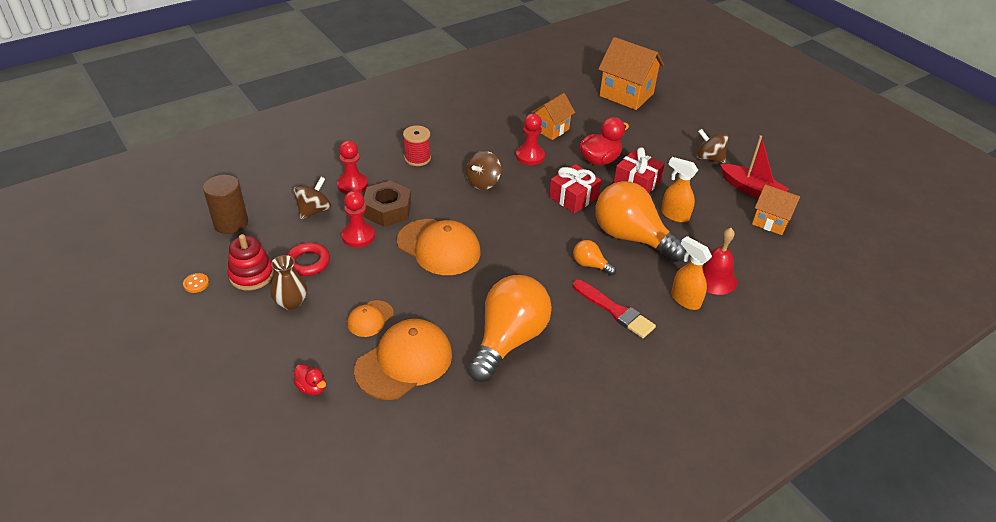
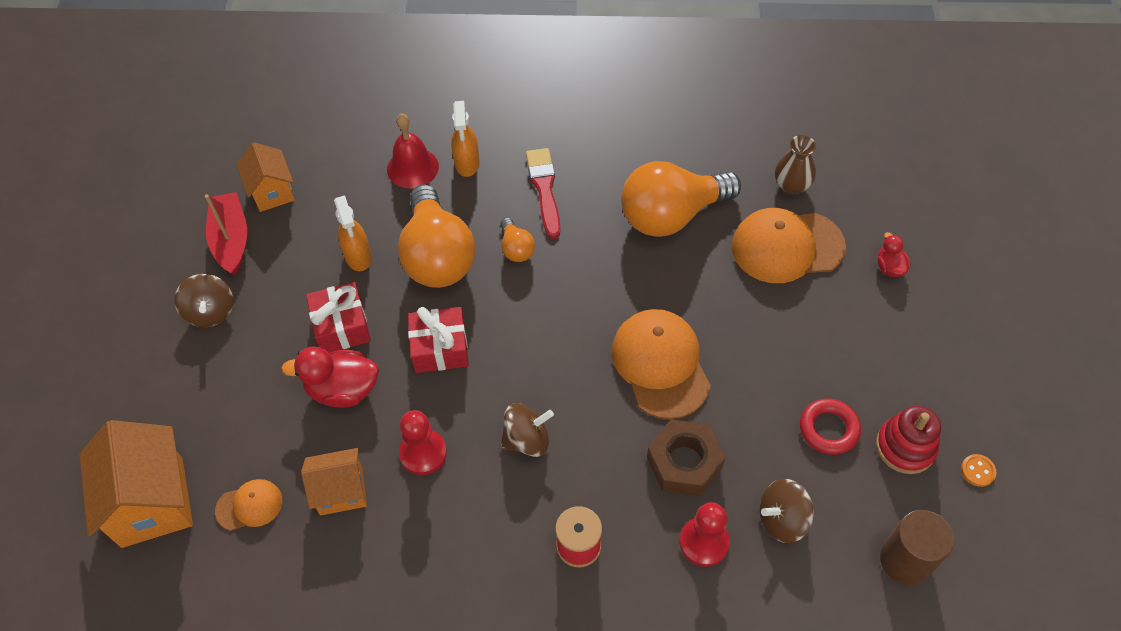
camera: 140 degrees left, 15 degrees up
brown vase [270,255,307,310] -> brown vase moved to [775,135,816,195]
red pawn [341,191,375,248] -> none
orange cap [347,300,394,337] -> orange cap moved to [215,479,282,531]

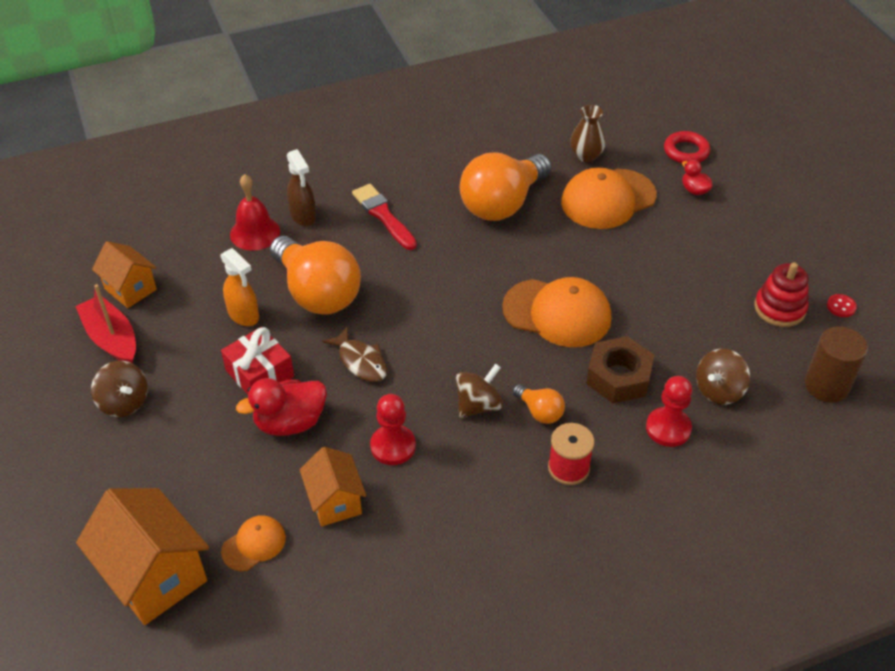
camera: 25 degrees left, 10 degrees down
orange house [301,448,367,515] -> orange house turned 75 degrees counterclockwise [300,447,366,526]
red gift [408,307,469,373] -> brown fish [322,327,387,382]
orange spray bottle [451,101,479,177] -> brown spray bottle [287,149,316,226]
orange light bulb [501,217,535,262] -> orange light bulb moved to [513,384,565,424]
orange cap [611,309,711,419] -> orange cap turned 150 degrees clockwise [502,277,611,347]
red ring [800,398,861,455] -> red ring moved to [664,131,710,163]
orange button [961,454,996,487] -> red button [827,294,857,317]

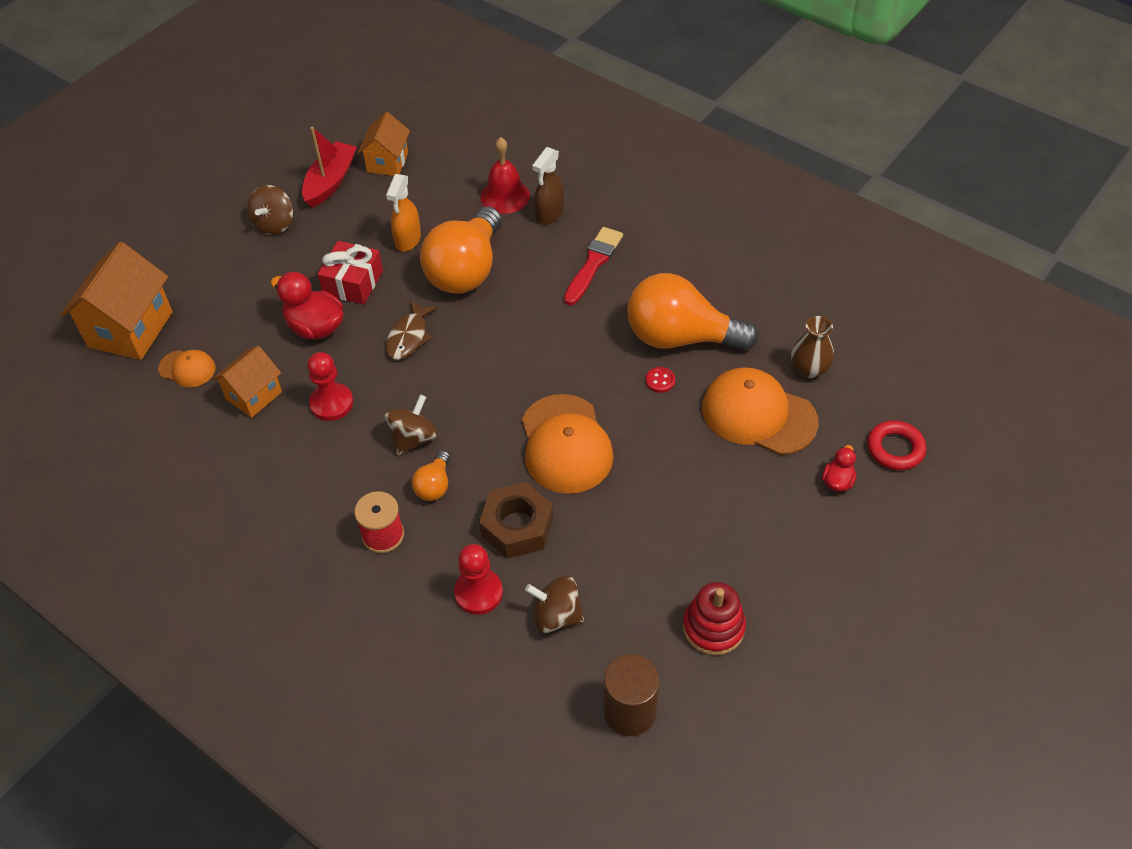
camera: 60 degrees right, 5 degrees up
brown spinning top [456,364,503,418] -> brown spinning top turned 75 degrees counterclockwise [384,394,438,456]
red button [827,294,857,317] -> red button moved to [646,367,675,393]

